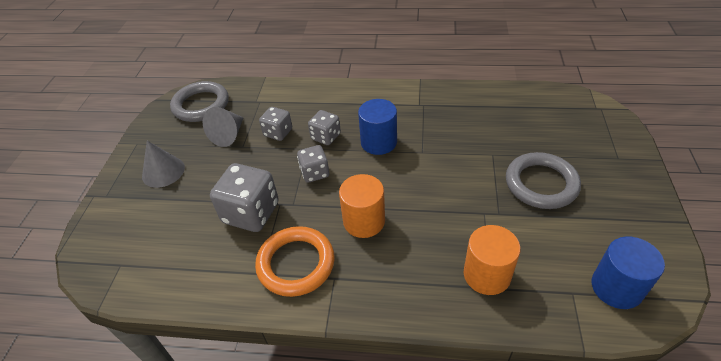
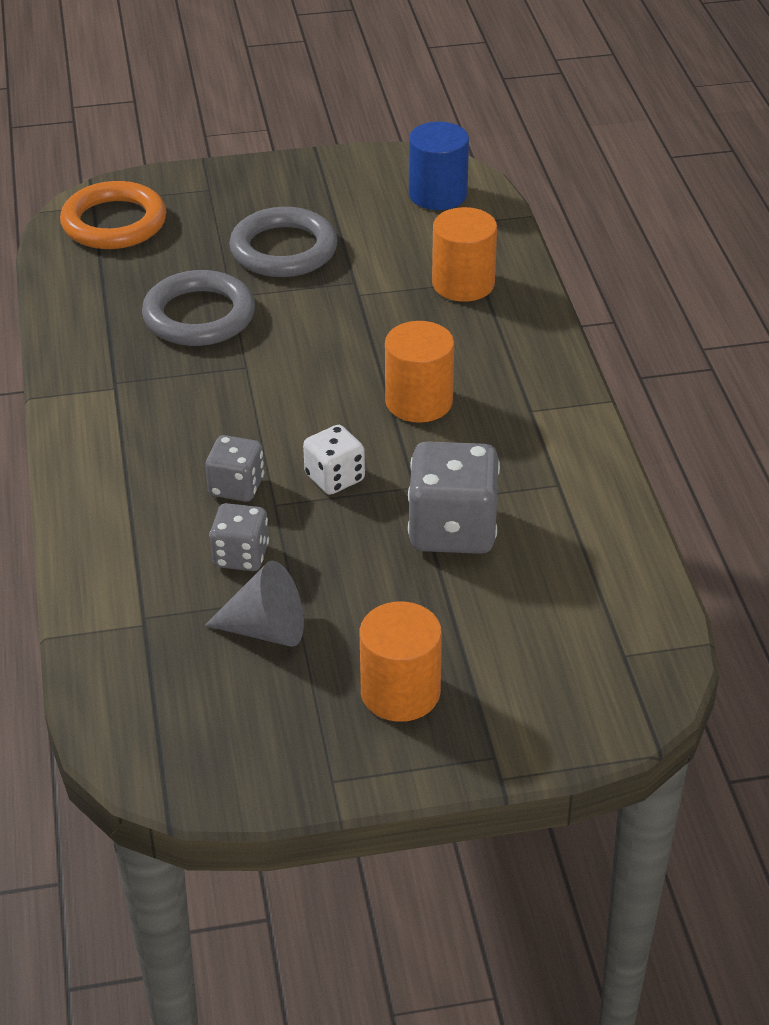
camera: 110 degrees left, 5 degrees down
grey cone [142,141,185,188] -> orange cylinder [359,601,442,722]
grey ring [170,81,229,122] -> grey ring moved to [142,270,255,346]
orange ring [255,226,335,297] -> orange ring moved to [60,181,166,249]
grey dice [297,145,329,183] -> white dice [303,425,365,495]
blue cylinder [358,99,397,155] -> none

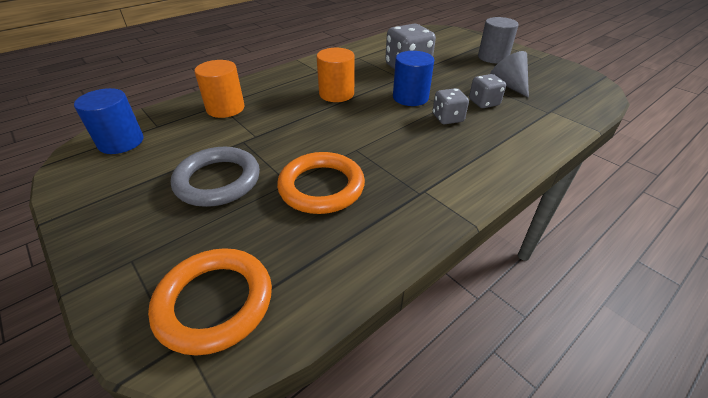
camera: 120 degrees left, 0 degrees up
grey ring [142,270,255,346] -> orange ring [277,152,365,214]
white dice [303,425,365,495] -> blue cylinder [393,51,434,106]
orange cylinder [359,601,442,722] -> grey cylinder [478,17,519,63]

